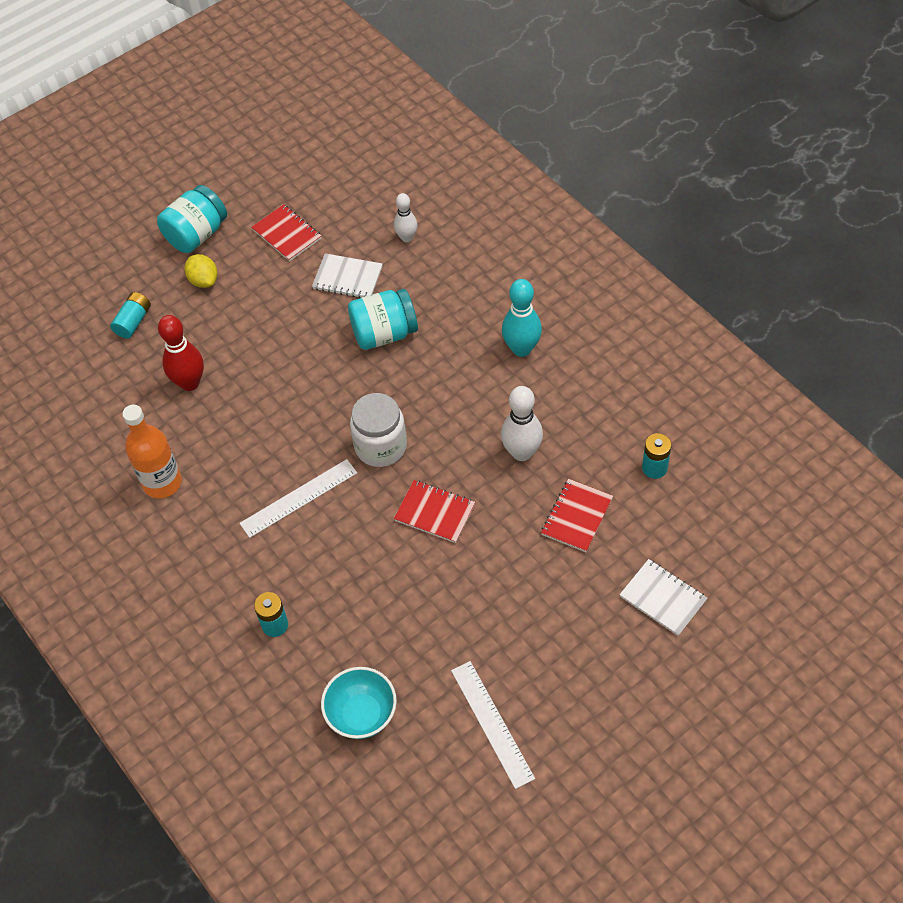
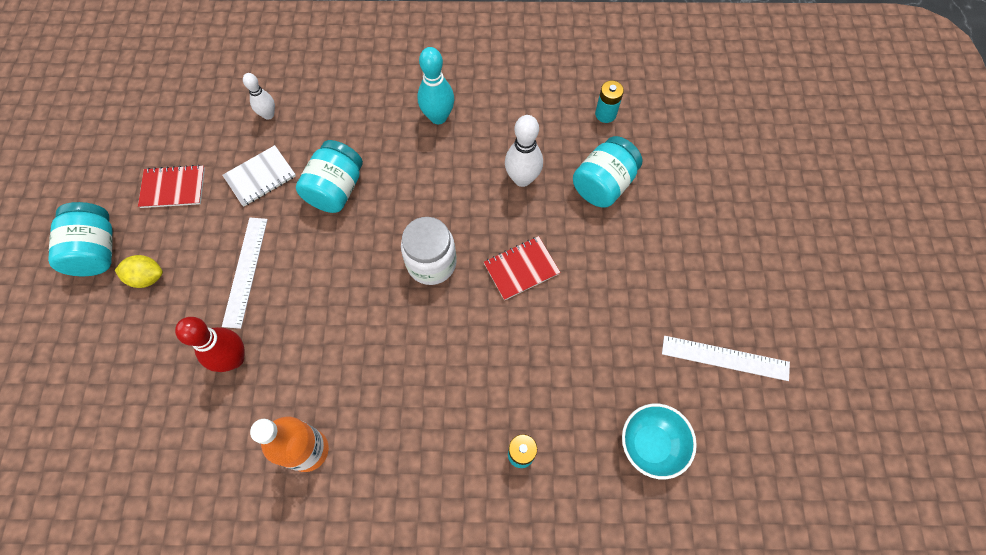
camera: 55 degrees left, 10 degrees up
turquoise battery [110,292,151,339] -> none
white ruler [239,459,357,538] -> white ruler moved to [222,218,268,329]
red notebook [541,479,613,552] -> turquoise jar [573,136,642,207]
white notebook [619,559,707,636] -> none

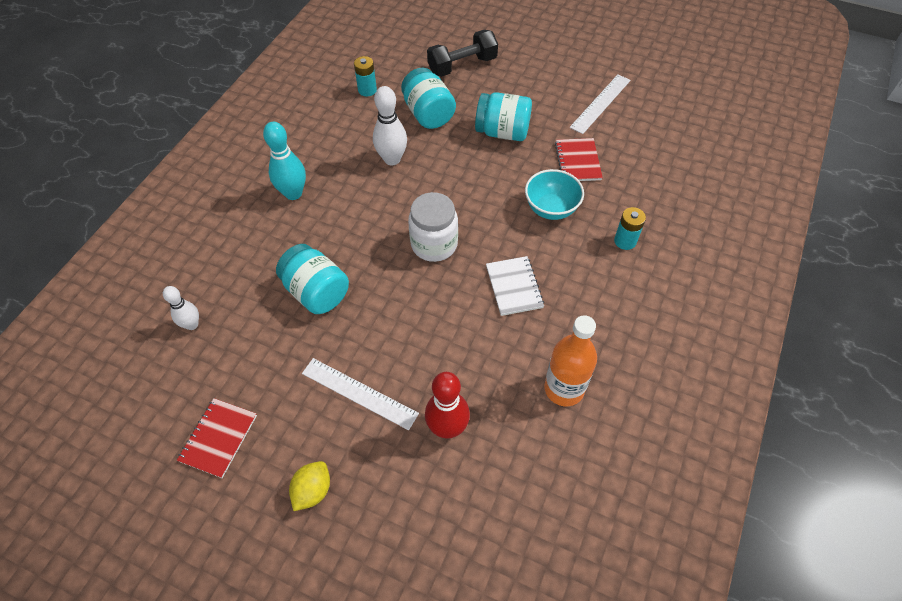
camera: 65 degrees left, 10 degrees down
turquoise jar [48,202,113,276] -> turquoise jar moved to [475,92,532,141]
white notebook [223,145,296,206] -> white notebook moved to [486,256,544,316]
red notebook [484,236,560,301] -> red notebook moved to [555,138,603,181]
turquoise bowl [622,404,697,479] -> turquoise bowl moved to [525,169,584,220]
none -> black dumbbell [427,30,498,77]

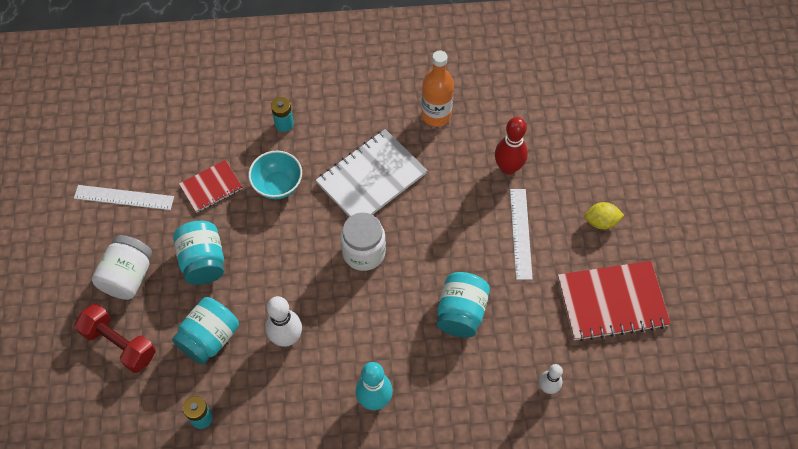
camera: 120 degrees left, 5 degrees up
red notebook [177,398,257,478] -> red notebook [558,261,671,341], size x1.75
black dumbbell [427,30,498,77] -> red dumbbell [74,303,156,373]
white notebook [486,256,544,316] -> white notebook [316,129,428,217], size x1.75
none -> white jar [92,235,152,300]

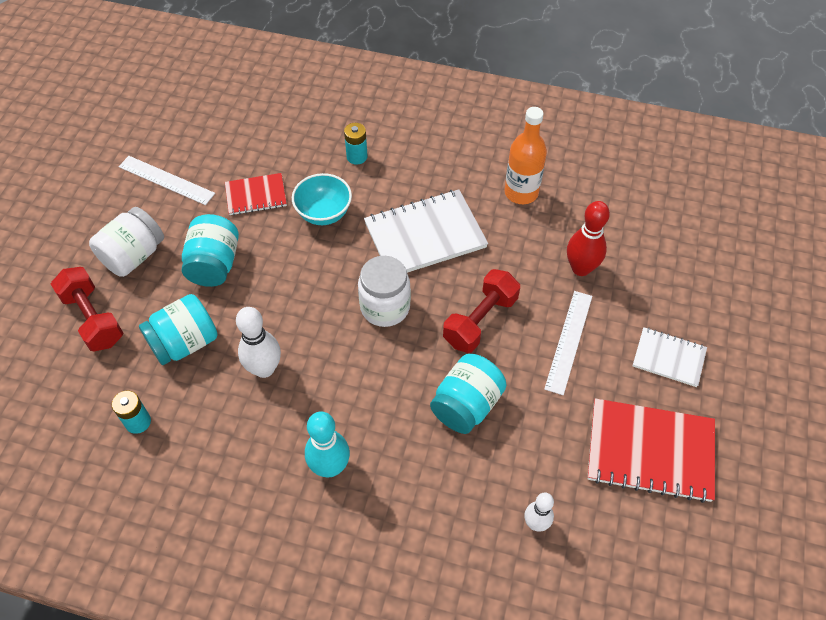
camera: 20 degrees right, 5 degrees down
yellow lemon [584,202,624,230] -> white notebook [633,327,707,387]
none -> red dumbbell [443,269,520,353]

